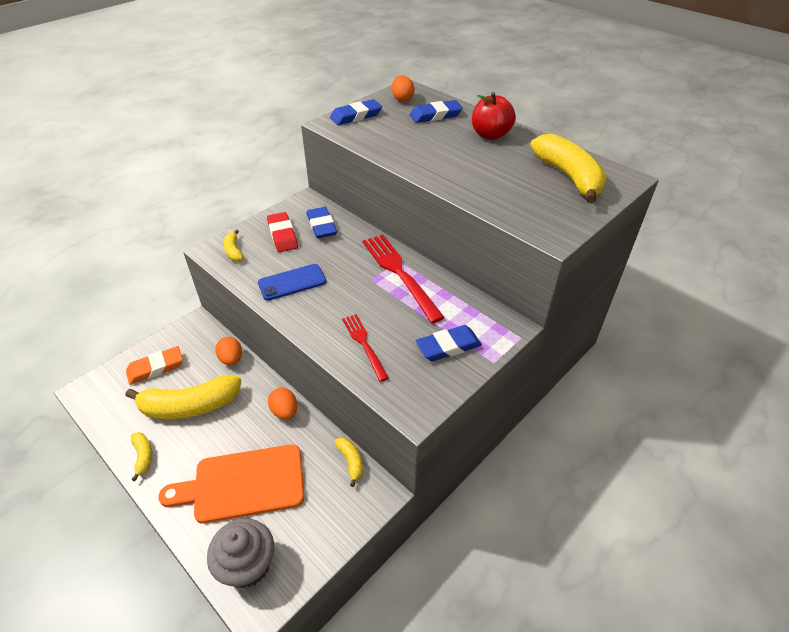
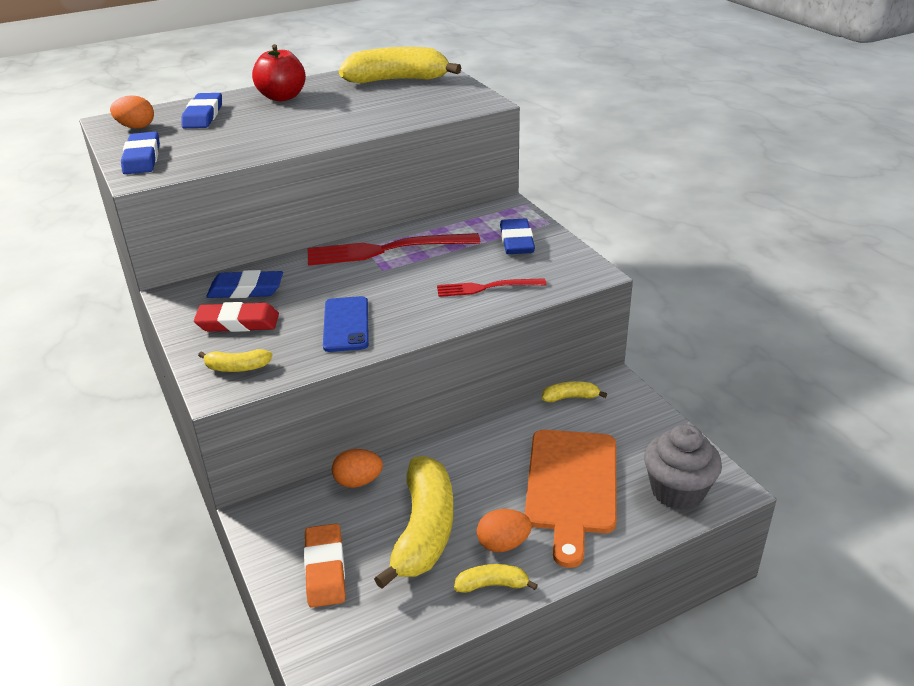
camera: 70 degrees left, 10 degrees down
orange egg [268,388,297,420] -> orange egg moved to [477,509,532,552]

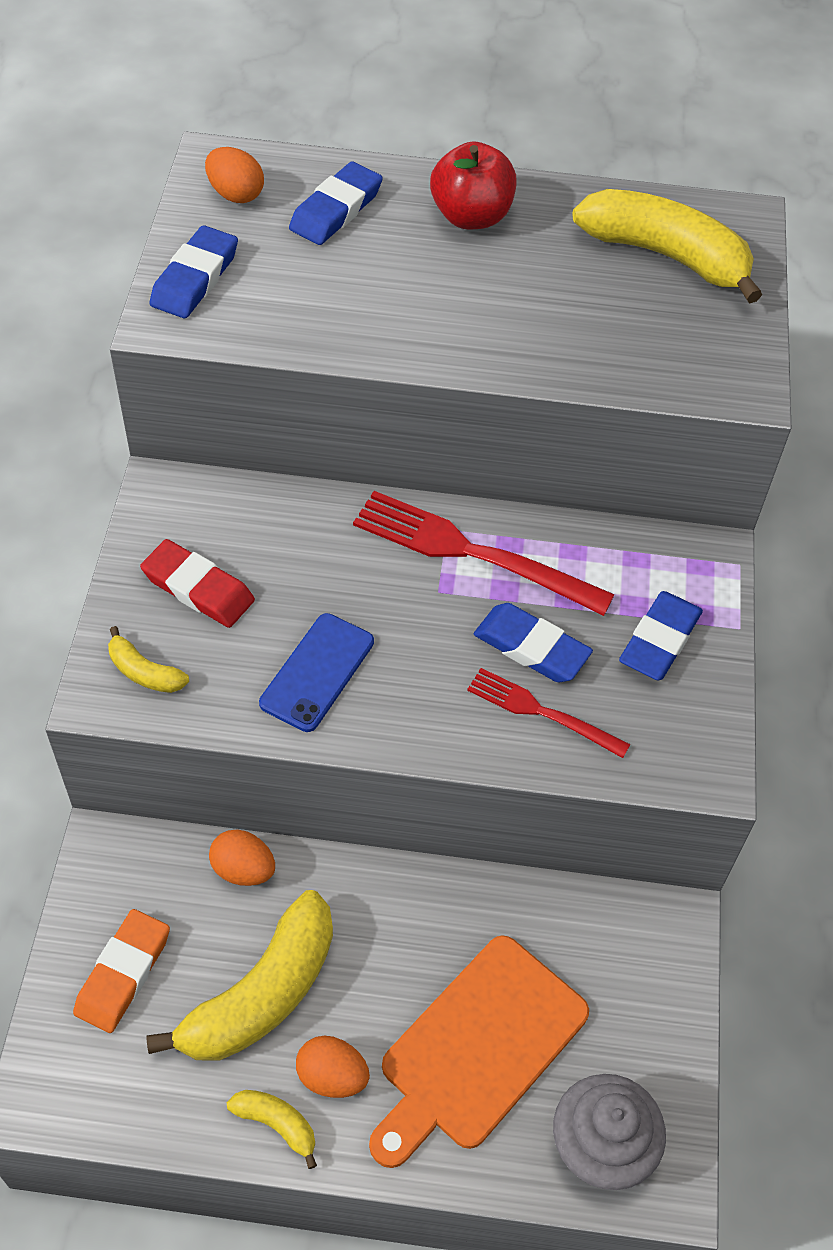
camera: 30 degrees right, 20 degrees up
blue eraser [206,270,283,298] -> blue eraser moved to [474,603,593,682]
yellow banana [542,381,607,402] -> none

